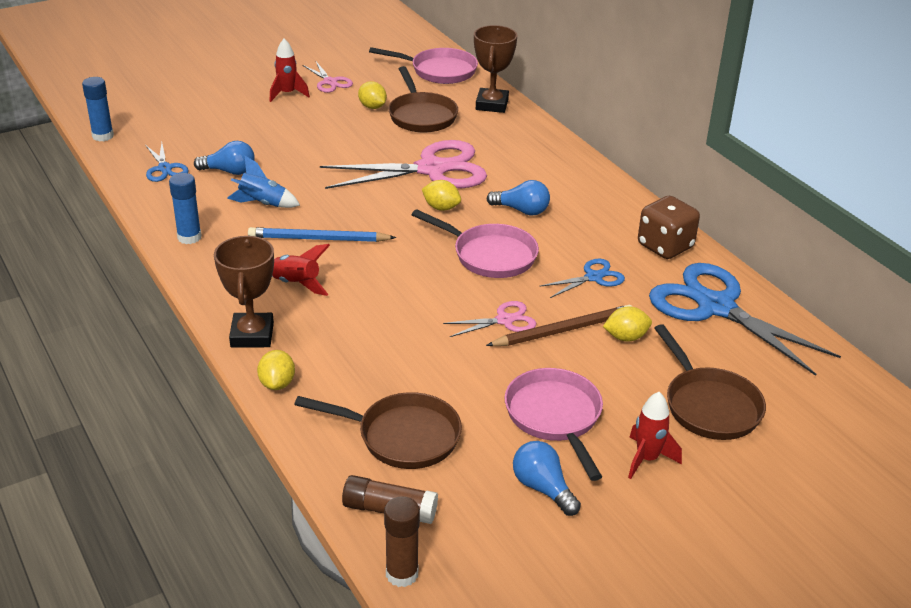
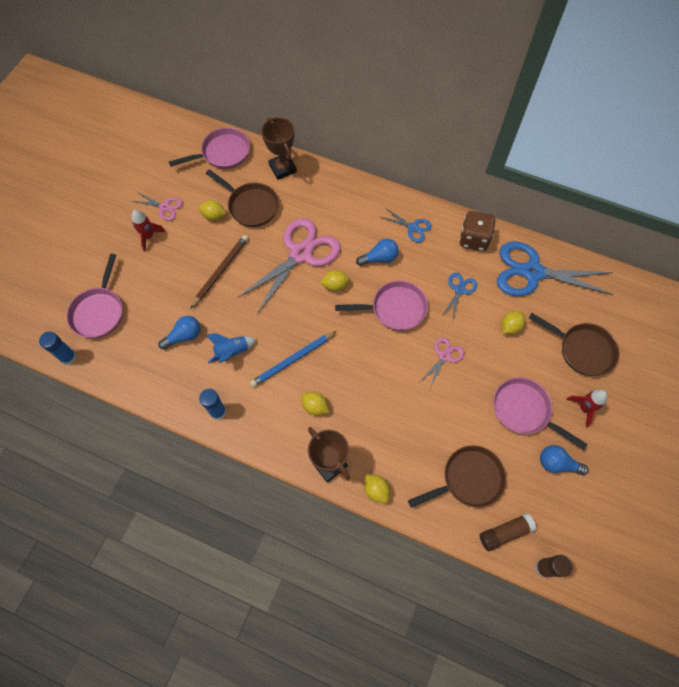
camera: 35 degrees left, 30 degrees up
blue scissors [145,143,189,182] -> blue scissors moved to [381,208,432,243]
red rocket [272,244,330,296] -> yellow lemon [301,392,329,416]
brown pencil [486,305,632,346] -> brown pencil moved to [190,235,248,309]
none -> pink pan [66,254,122,338]

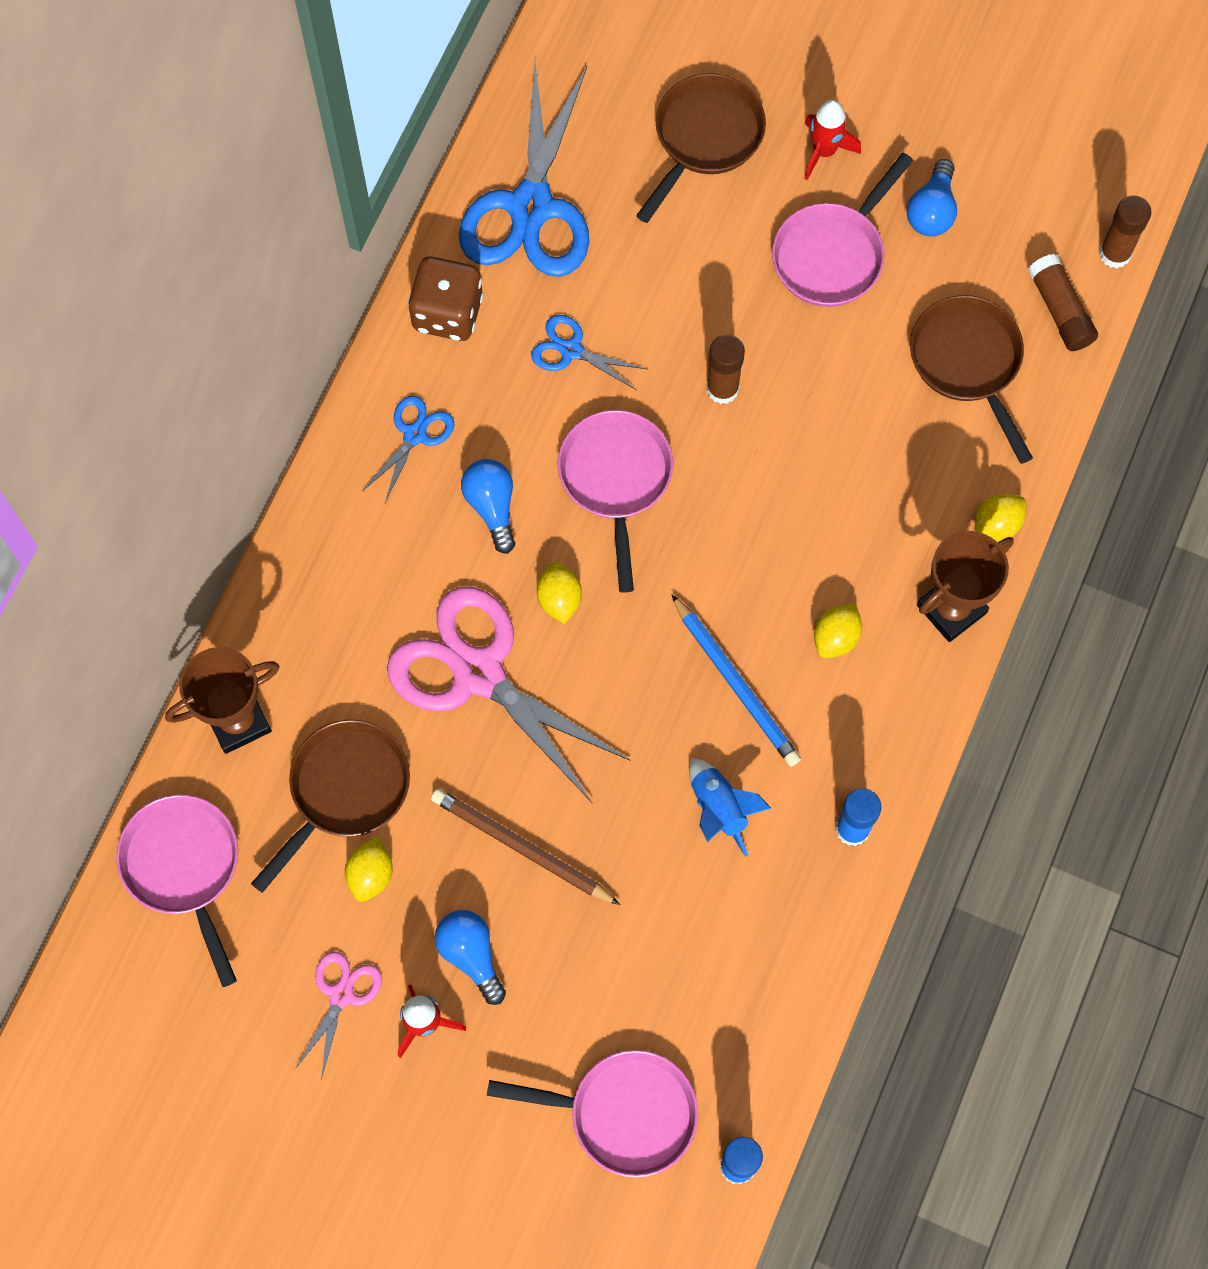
camera: 90 degrees left, 5 degrees up
blue light bulb [158,316,201,350] -> blue light bulb moved to [435,910,506,1005]
pink scissors [421,337,464,389] -> brown glue stick [706,335,745,404]
yellow lemon [501,311,525,334] -> none

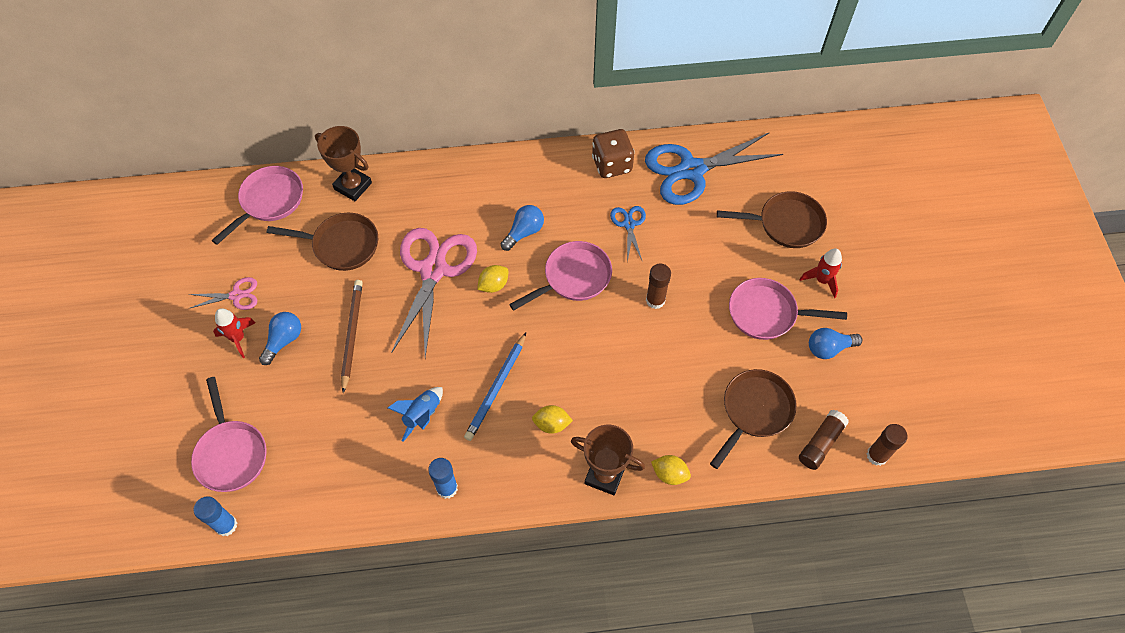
camera: 60 degrees right, 10 degrees down
yellow lemon [345,837,393,902] -> none
blue scissors [362,396,455,503] -> none

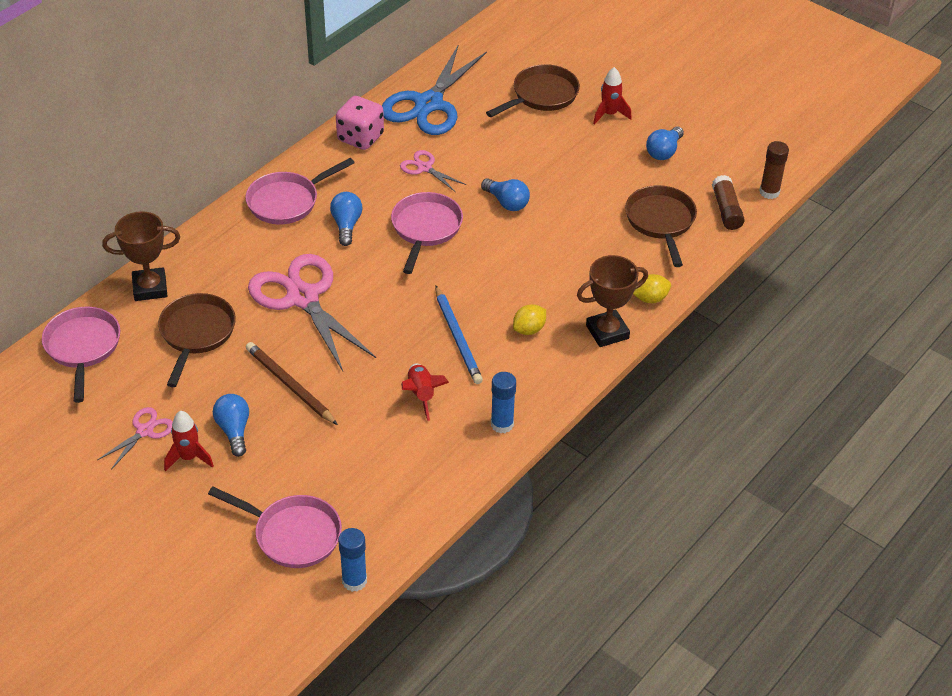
camera: 45 degrees left, 15 degrees down
brown pan [267,213,378,271] -> brown pan turned 45 degrees counterclockwise [158,293,236,387]
blue rocket [388,387,443,442] -> red rocket [401,363,449,421]
yellow lemon [477,265,508,293] -> none
brown dice [592,129,635,178] -> pink dice [336,96,384,150]
blue scissors [610,206,646,262] -> pink scissors [400,150,466,191]
brown glue stick [646,264,671,309] -> blue light bulb [481,178,530,211]
pink pan [729,278,847,340] -> pink pan moved to [245,158,355,224]

